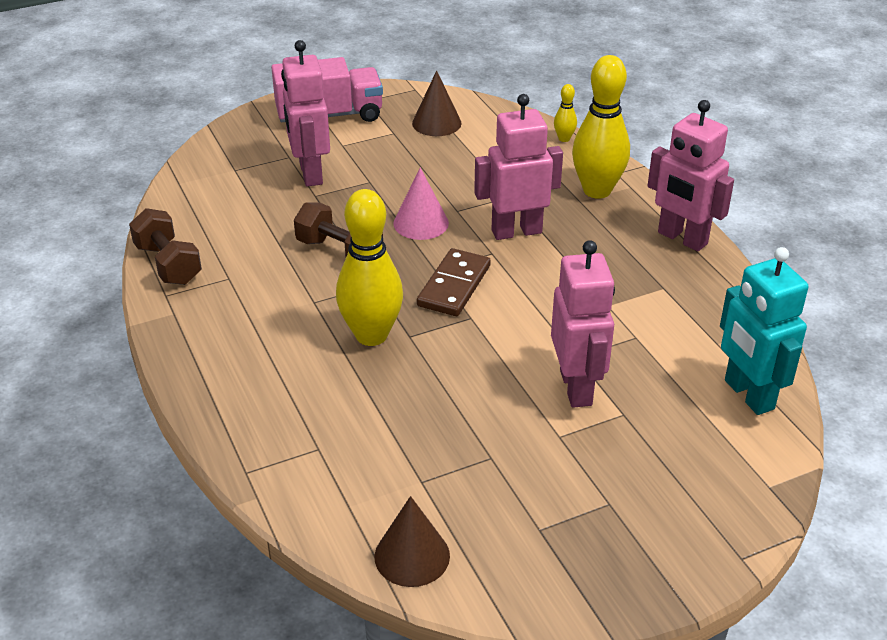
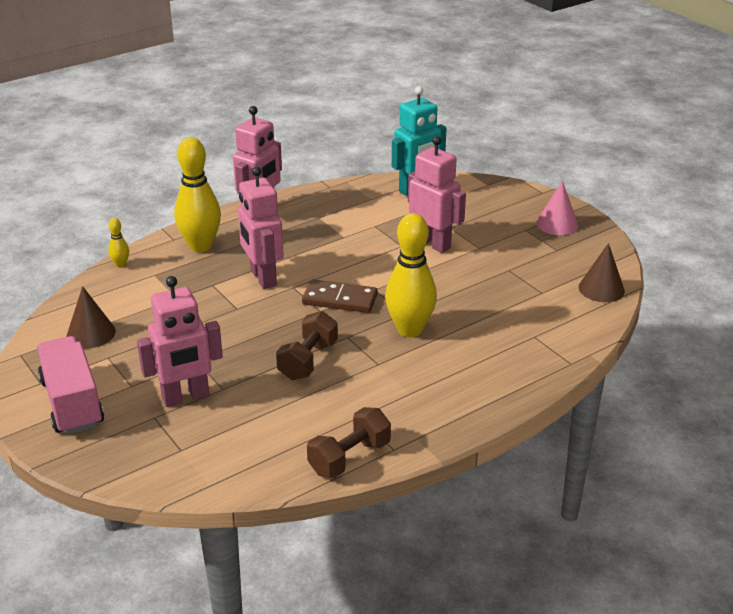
camera: 100 degrees left, 5 degrees down
pink cone [393,168,449,240] -> pink cone moved to [536,181,578,235]
pink robot [551,240,615,408] -> pink robot turned 60 degrees clockwise [408,136,466,253]

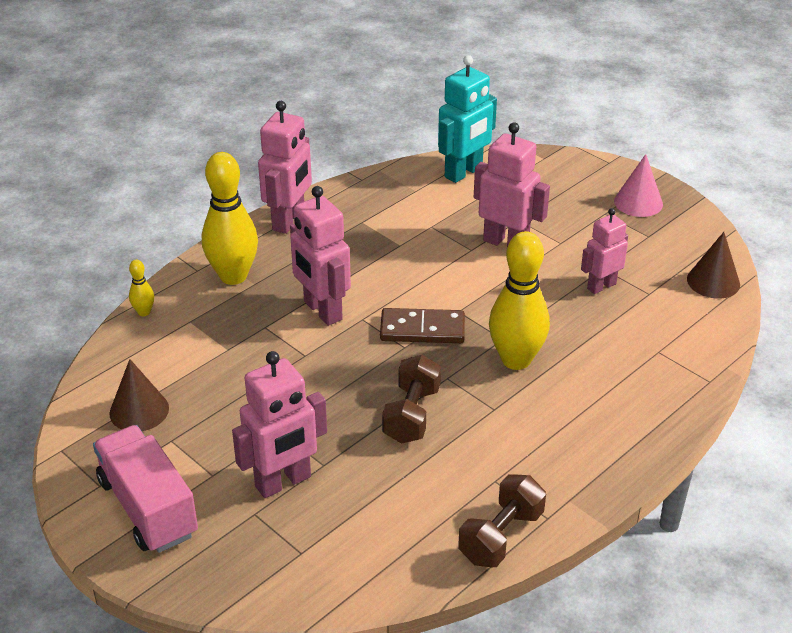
camera: 10 degrees left, 5 degrees up
none -> pink robot [581,208,628,294]

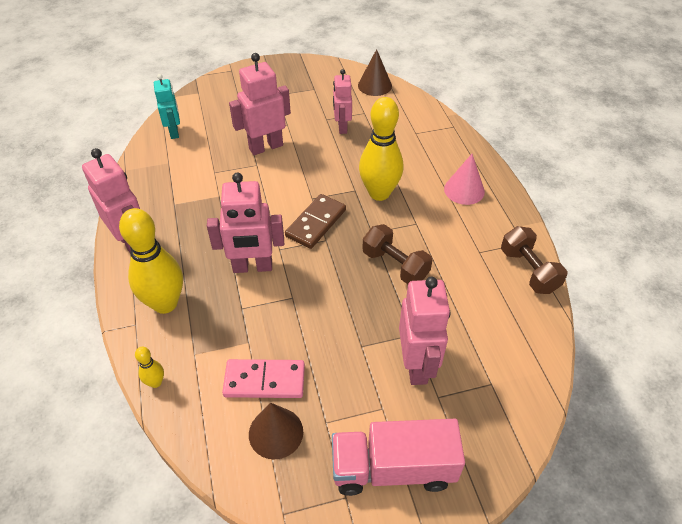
camera: 60 degrees left, 10 degrees up
turquoise robot [438,55,497,183] -> turquoise robot [154,74,180,139], size x0.65
pink cone [614,154,663,217] -> pink cone moved to [444,154,485,205]
none -> pink domino [222,359,305,398]

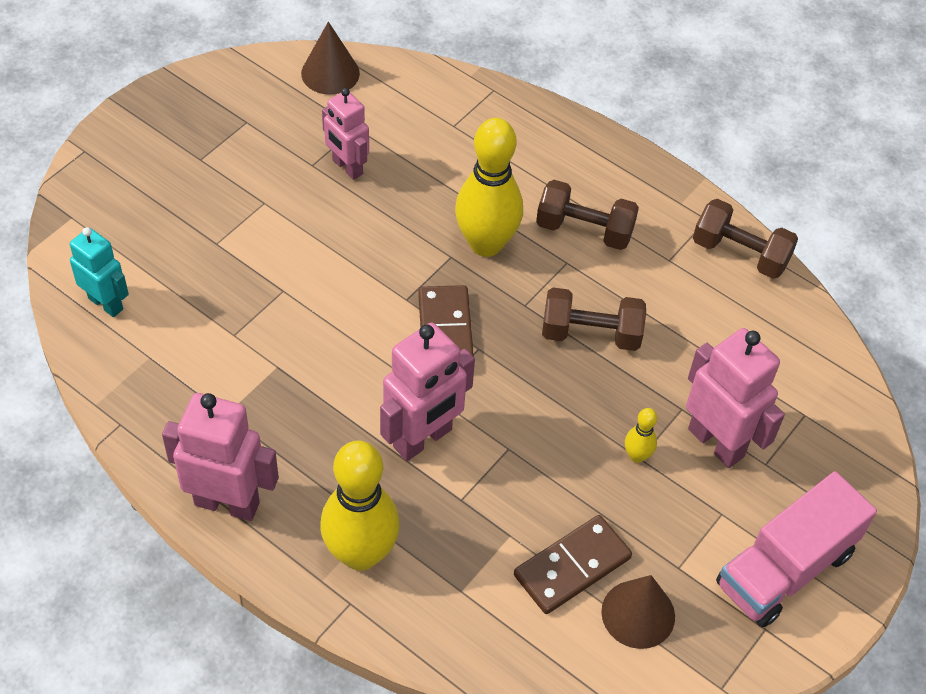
camera: 40 degrees left, 5 degrees up
yellow bowling pin [135,347,164,388] -> yellow bowling pin moved to [625,408,657,463]
pink domino [222,359,305,398] -> brown domino [514,515,632,614]
pink robot [229,53,291,155] -> none
pink cone [444,154,485,205] -> none
none -> brown dumbbell [536,180,639,250]

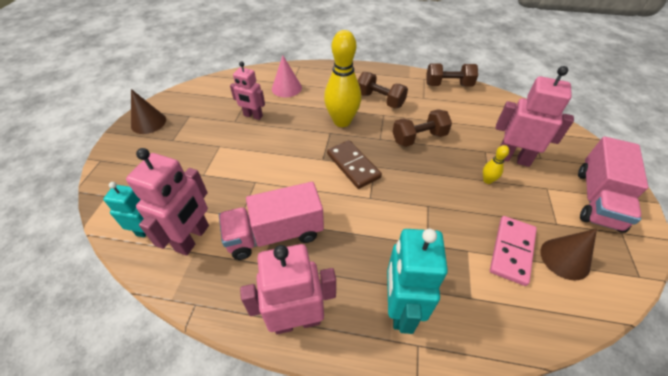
camera: 25 degrees left, 5 degrees down
brown cone [301,22,360,95] -> brown cone moved to [131,89,166,134]
yellow bowling pin [320,441,400,571] -> turquoise robot [387,229,448,334]
pink robot [380,323,475,461] -> pink robot moved to [126,148,209,256]
brown domino [514,515,632,614] -> pink domino [490,216,537,286]
brown dumbbell [536,180,639,250] -> brown dumbbell turned 45 degrees clockwise [358,72,408,108]
none -> pink truck [219,182,324,260]
none -> pink cone [272,55,302,97]

